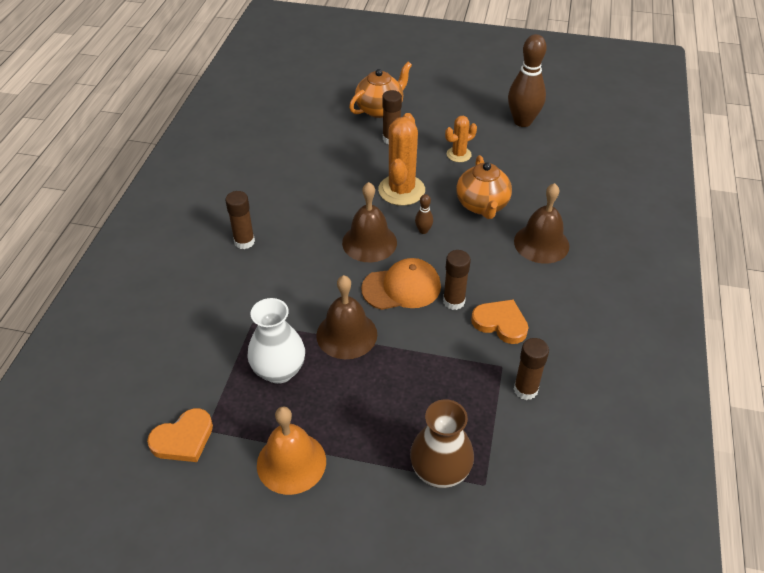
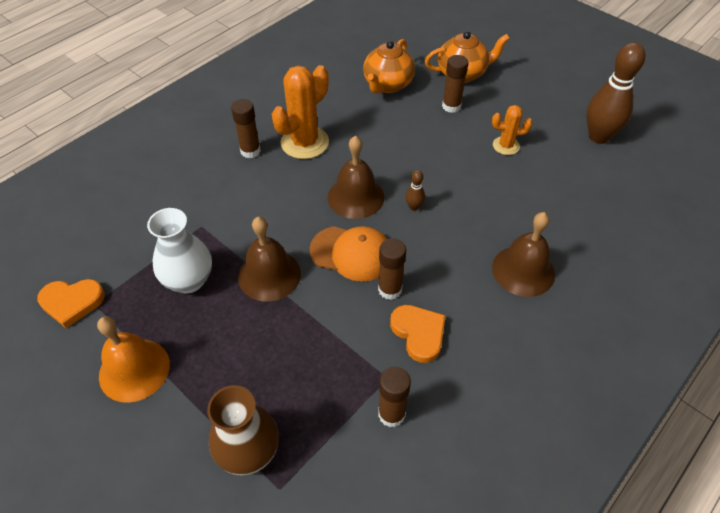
camera: 30 degrees right, 5 degrees up
orange cactus [378,113,425,206] -> orange cactus moved to [272,65,329,159]
orange teapot [456,155,512,219] -> orange teapot moved to [363,39,415,94]

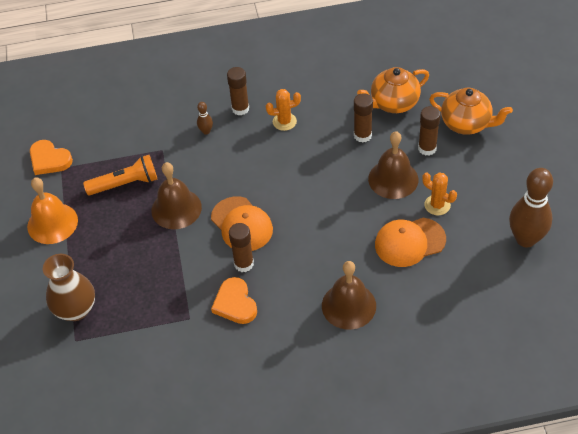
camera: 40 degrees right, 0 degrees up
white vase [147,208,212,293] -> orange flashlight [83,155,157,196]
orange cactus [272,65,329,159] -> orange cactus [266,89,301,131], size x0.56
brown bell [327,136,384,219] -> brown bell moved to [368,131,418,199]
brown glue stick [378,367,411,427] -> brown glue stick moved to [354,93,373,143]
orange heart [390,305,446,363] -> orange heart turned 150 degrees clockwise [211,277,257,324]
brown bowling pin [405,170,425,211] -> brown bowling pin moved to [197,102,213,135]
none -> orange cap [375,218,446,267]

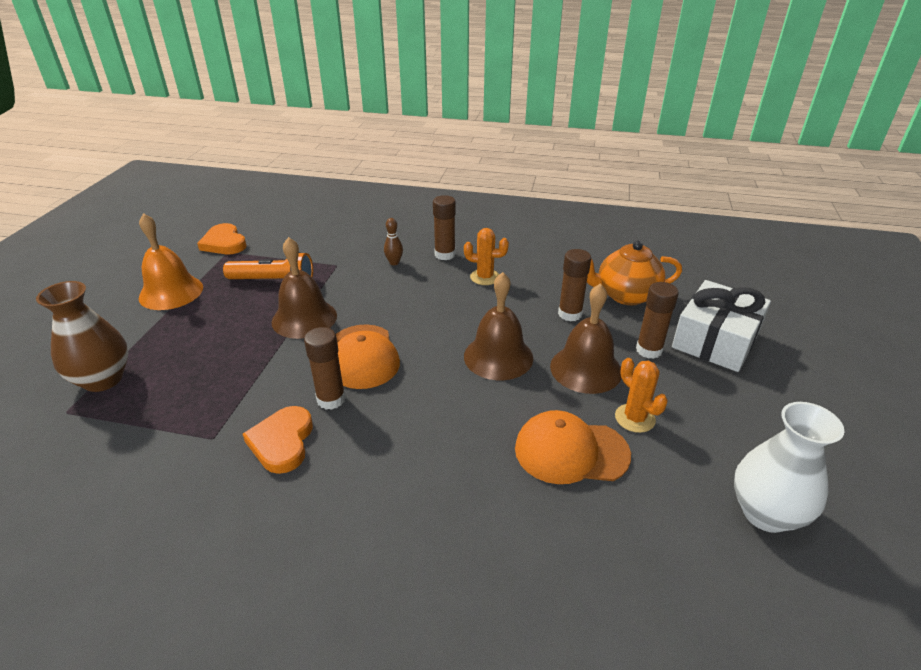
camera: 20 degrees right, 15 degrees down
brown bell [322,261,376,330] -> brown bell moved to [464,272,533,380]
orange teapot [429,88,513,135] -> white gift [672,280,771,372]
brown bowling pin [509,168,553,247] -> white vase [734,402,845,533]

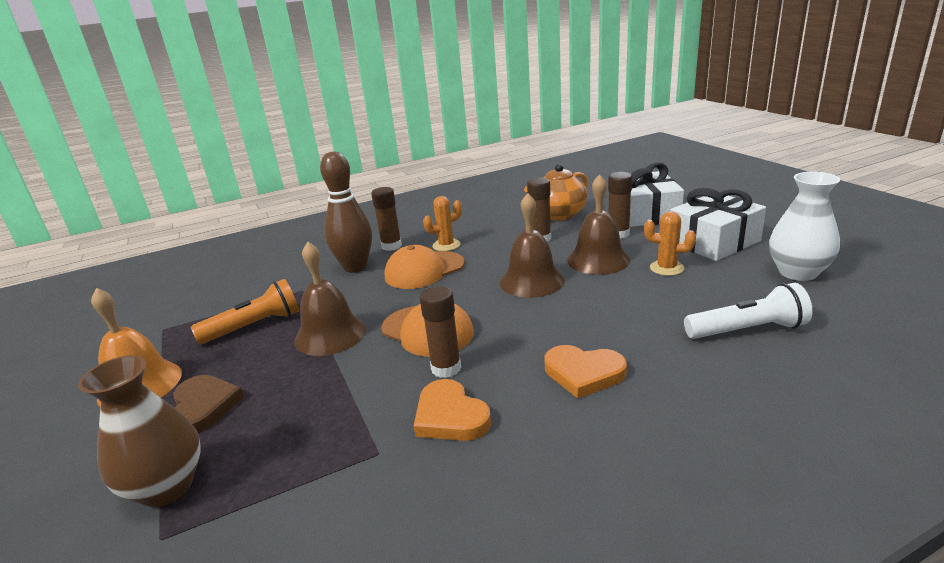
camera: 35 degrees left, 10 degrees down
orange heart [197,223,247,254] -> orange heart moved to [545,345,627,398]
brown bowling pin [384,218,403,265] -> brown bowling pin [320,152,372,273], size x2.32
orange cap [515,410,631,484] -> orange cap moved to [385,245,465,289]
none -> brown heart [173,375,244,434]
none -> white gift [670,188,766,261]
none -> white flashlight [684,283,813,339]

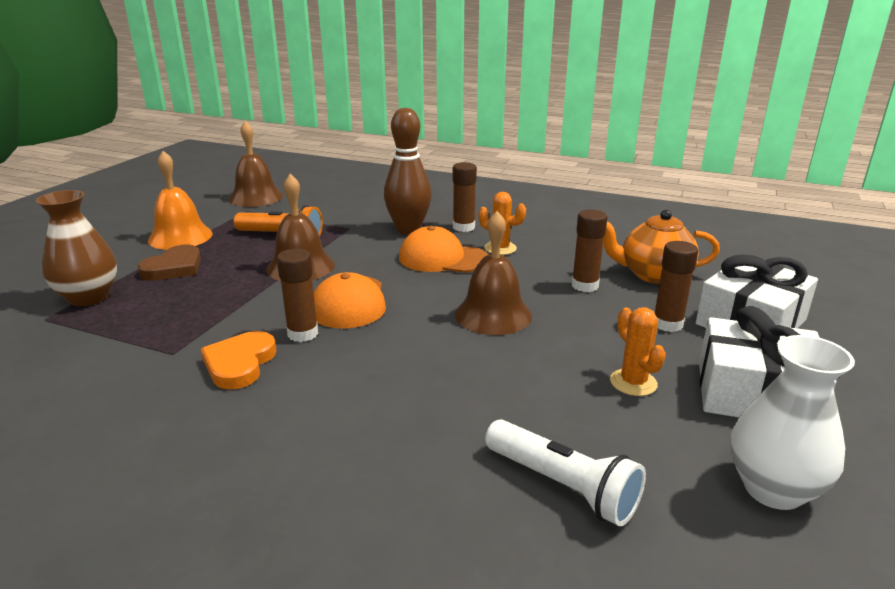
camera: 45 degrees right, 0 degrees up
orange heart [545,345,627,398] -> none
brown bell [567,174,630,275] -> brown bell moved to [229,121,283,207]

